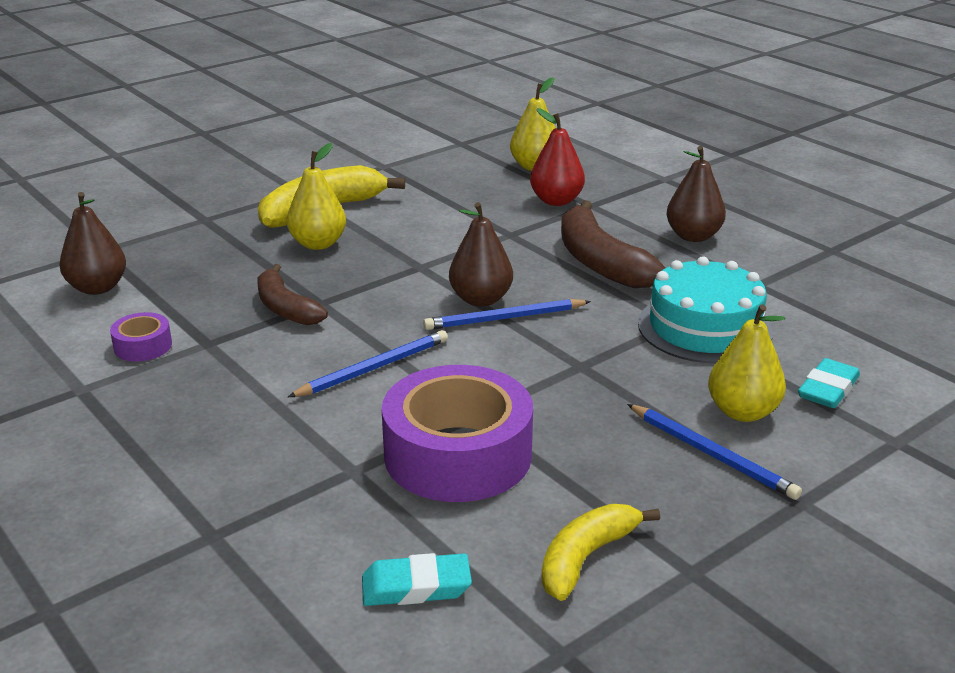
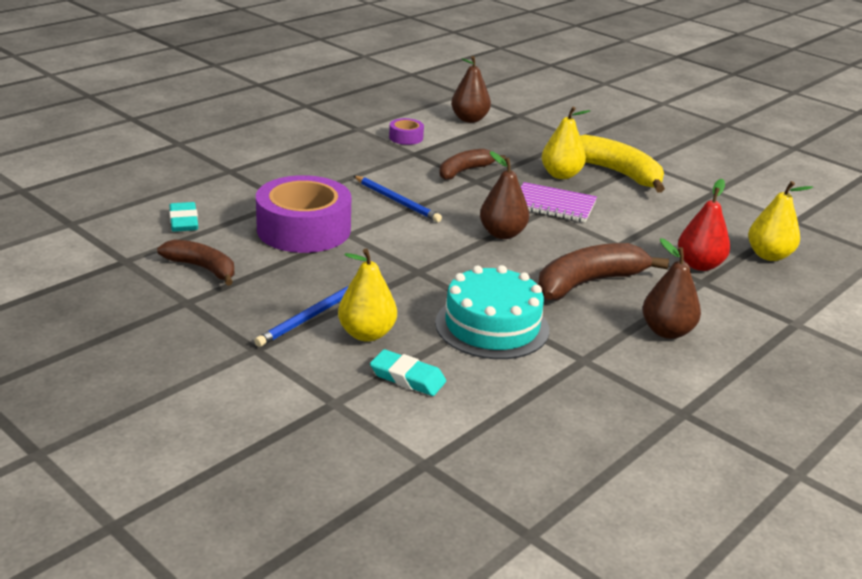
camera: 80 degrees right, 0 degrees up
blue pencil [423,299,591,330] -> none
yellow banana [541,504,660,601] -> brown banana [157,239,235,286]
none -> purple notebook [521,182,597,222]

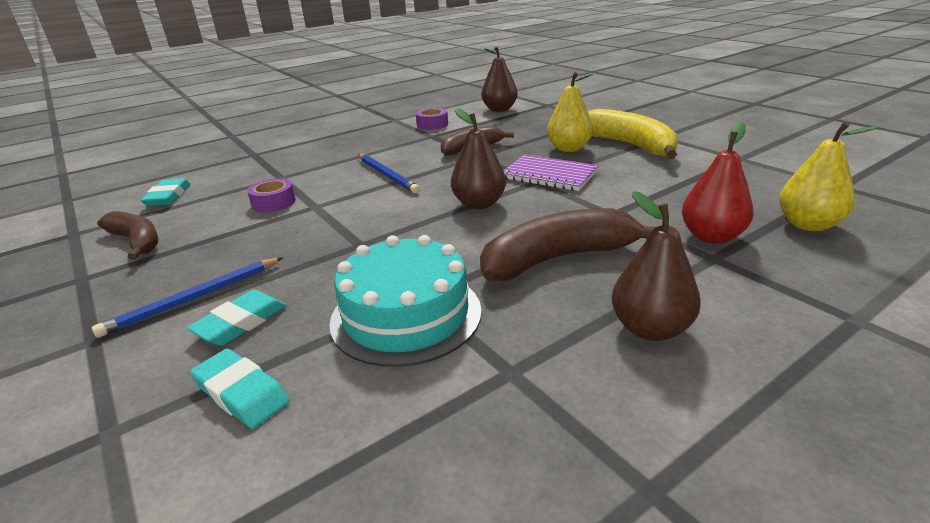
camera: 15 degrees right, 0 degrees up
purple tape [256,175,351,253] -> purple tape [247,178,296,212], size x0.44
yellow pear [338,249,397,342] -> turquoise eraser [187,290,287,346]

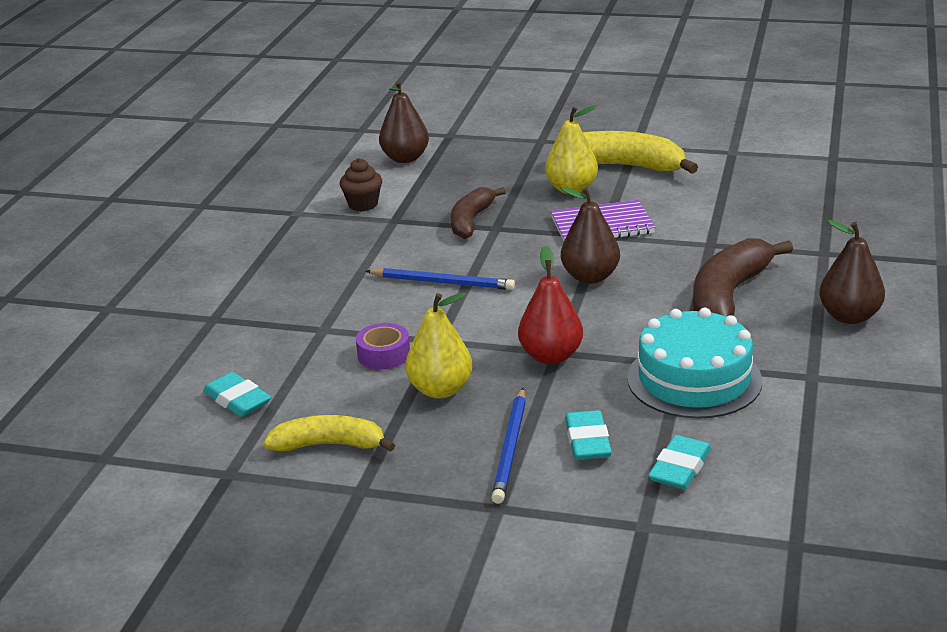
camera: 40 degrees left, 0 degrees up
brown banana [97,211,158,260] -> yellow banana [263,415,395,452]
turquoise eraser [190,349,290,429] -> turquoise eraser turned 60 degrees counterclockwise [648,435,711,489]
purple tape [416,108,448,130] -> brown cupcake [339,158,382,211]
red pear [682,122,754,244] -> red pear moved to [518,246,583,364]
yellow pear [779,122,879,231] -> yellow pear moved to [405,292,472,399]

